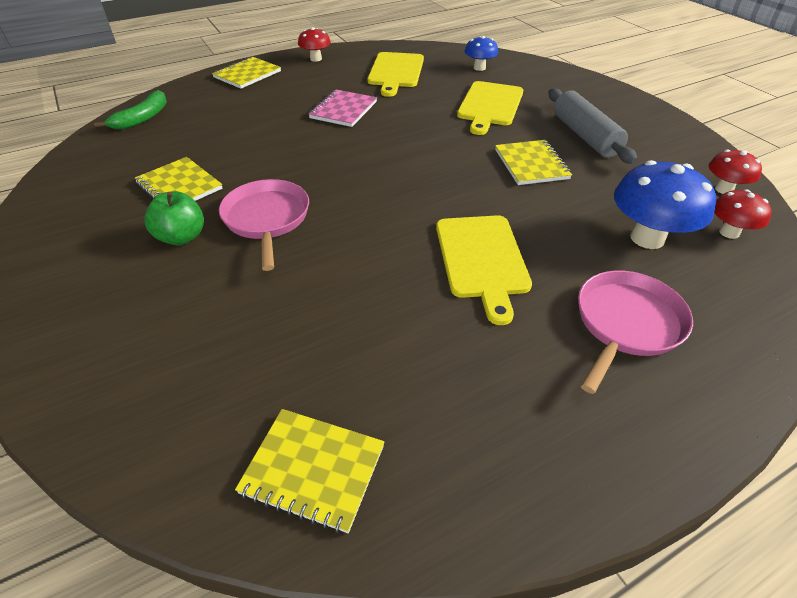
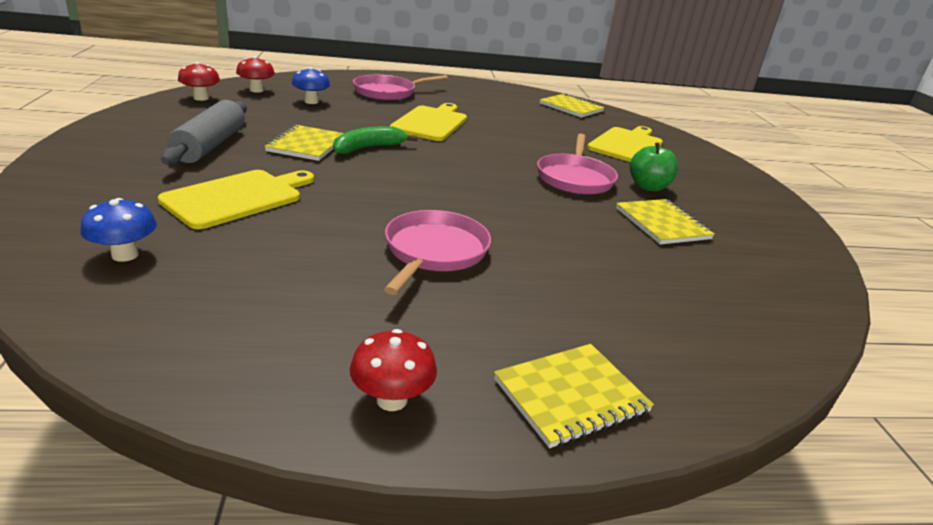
camera: 160 degrees left, 15 degrees down
green banana [94,90,167,130] -> green banana moved to [333,126,418,154]
pink notebook [308,90,377,127] -> pink pan [384,210,491,295]
yellow cutting board [368,52,424,97] -> yellow cutting board moved to [587,126,663,162]
blue mushroom [614,160,717,249] -> blue mushroom [292,67,330,104], size x0.57

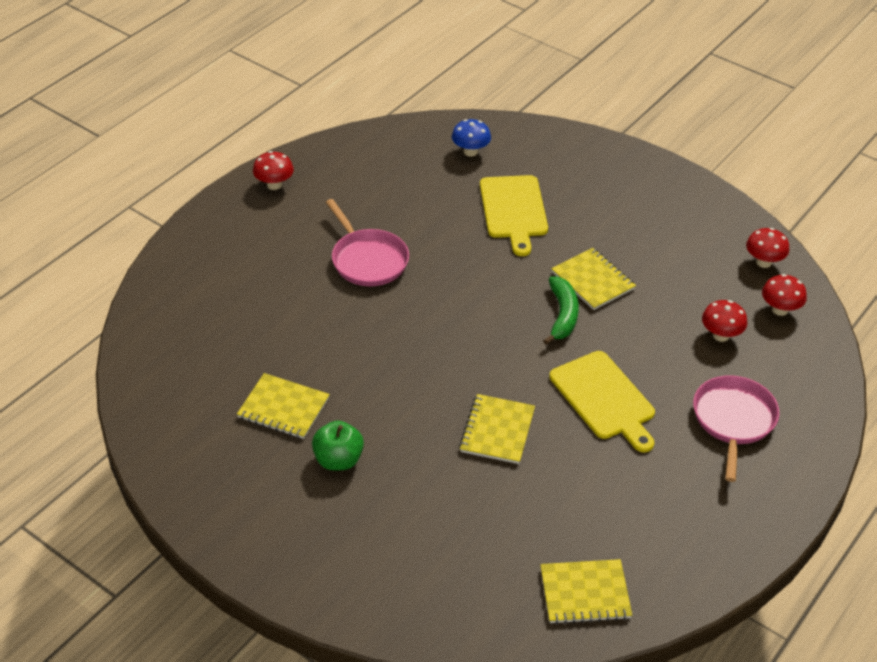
camera: 135 degrees right, 15 degrees up
grey rolling pin [161,100,247,165] -> none
blue mushroom [292,67,330,104] -> red mushroom [702,300,747,342]
yellow notebook [494,344,654,448] -> yellow notebook moved to [459,394,535,464]
pink pan [537,134,618,195] -> none
yellow cutting board [587,126,663,162] -> none

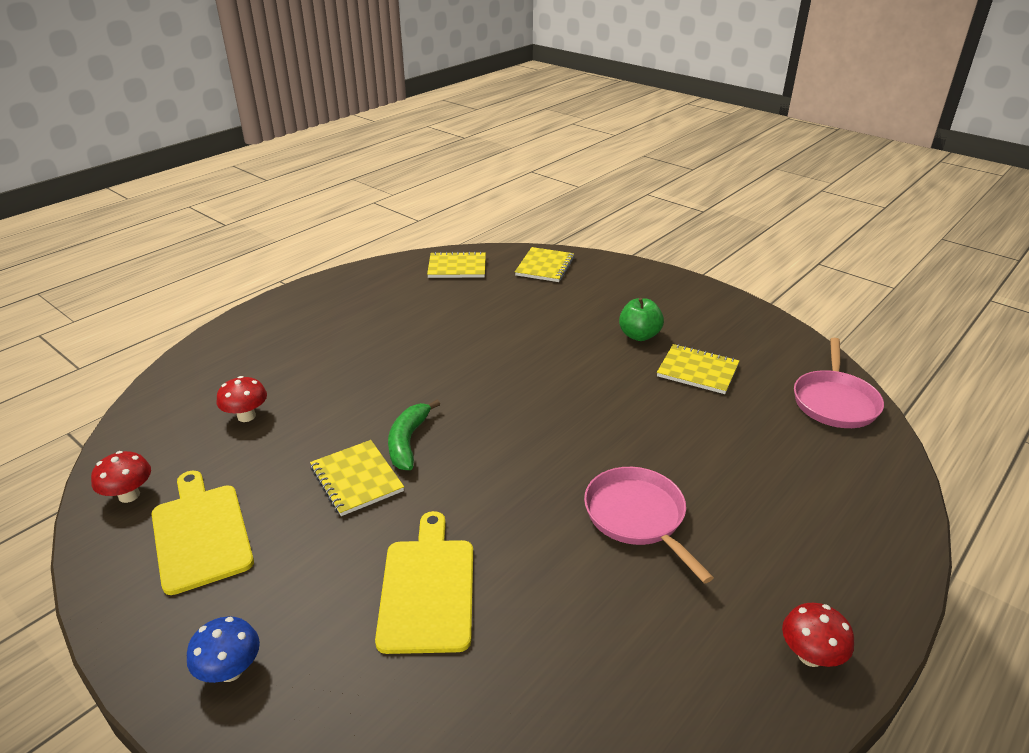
camera: 175 degrees left, 10 degrees down
blue mushroom [452,119,491,157] -> blue mushroom moved to [187,616,260,683]
yellow notebook [459,394,535,464] -> yellow notebook moved to [515,247,574,282]
yellow cutting board [549,351,655,452] -> yellow cutting board moved to [152,470,254,595]
pink pan [693,375,779,482] -> pink pan moved to [794,338,884,428]
red mushroom [762,274,807,316] -> none

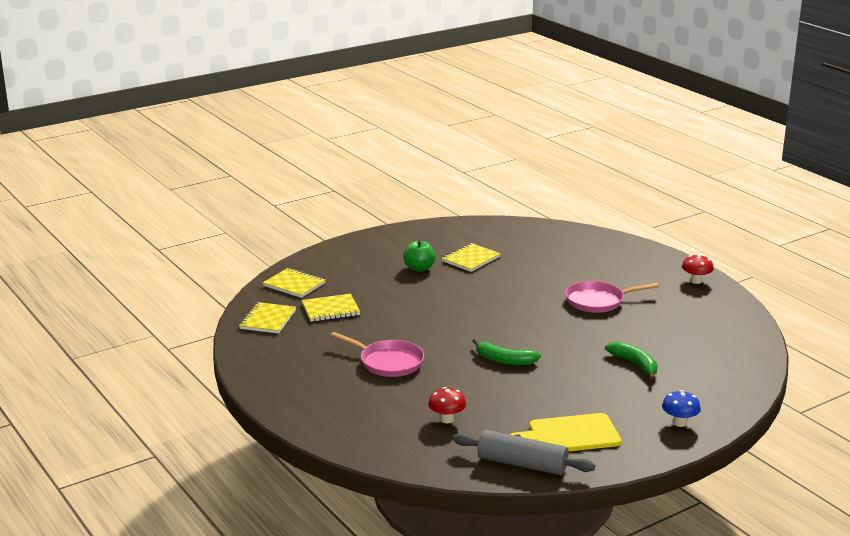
camera: 75 degrees left, 10 degrees down
red mushroom [91,451,151,503] -> grey rolling pin [453,430,595,475]
yellow notebook [310,440,404,516] -> yellow notebook moved to [302,294,360,322]
yellow cutting board [375,511,473,654] -> green banana [605,341,658,380]
pink pan [794,338,884,428] -> pink pan moved to [330,332,424,377]

